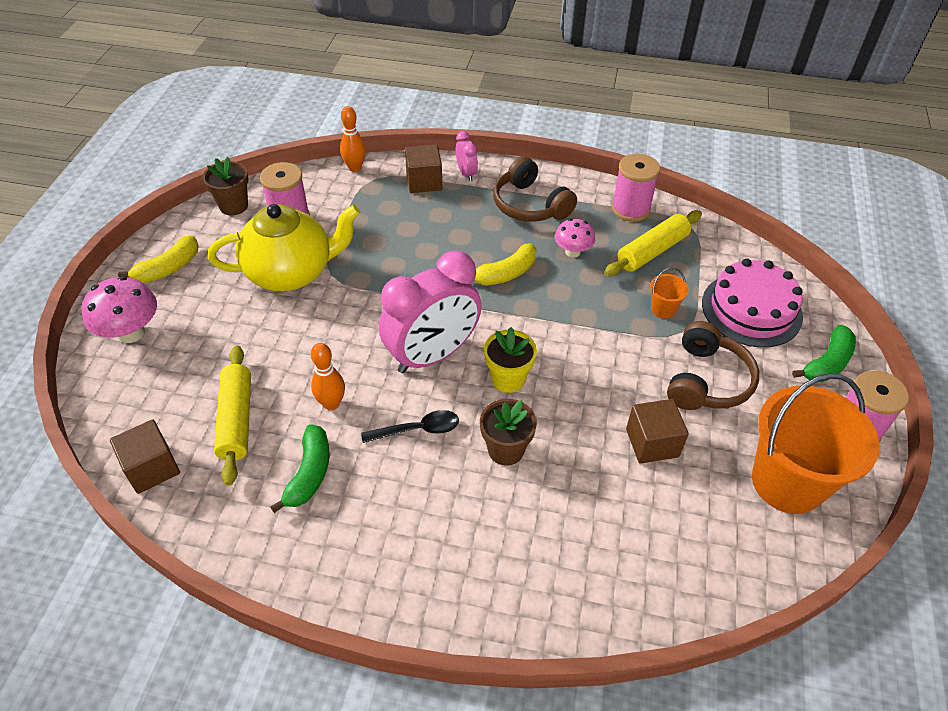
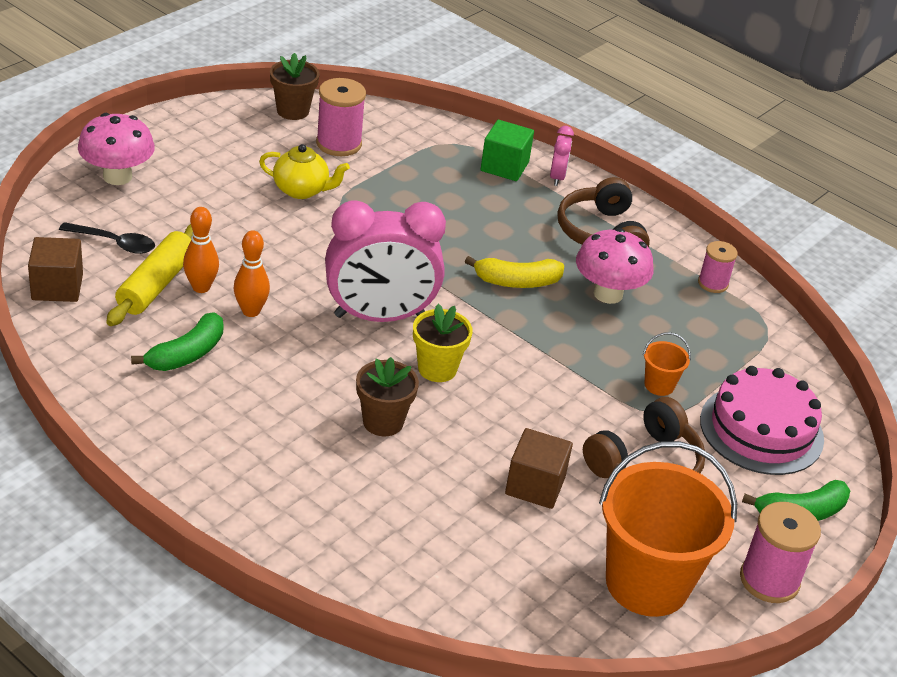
camera: 25 degrees right, 10 degrees down
yellow banana [118,236,199,283] -> none
yellow teapot [208,204,360,291] -> yellow teapot [259,144,350,199], size x0.55
orange bowling pin [340,106,366,172] -> orange bowling pin moved to [183,207,219,293]
black spoon [361,410,459,443] -> black spoon moved to [59,222,155,254]
brown cube [405,144,442,193] -> green cube [481,120,534,181]
pink mushroom [555,219,595,258] -> pink mushroom [576,228,653,304], size x1.57
yellow rolling pin [604,210,702,276] -> none
pink spool [612,154,660,222] -> pink spool [698,241,738,293], size x0.62

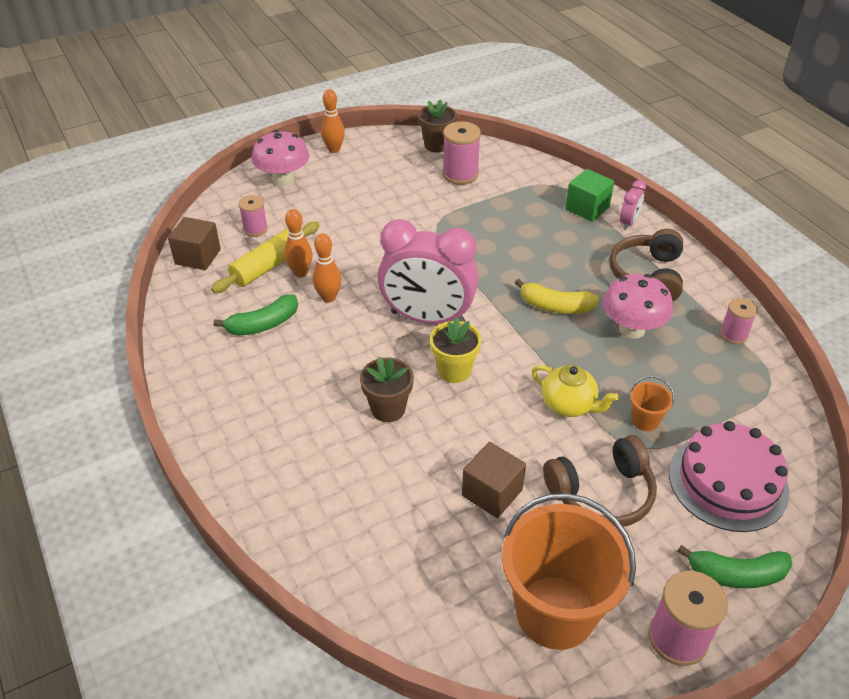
camera: 25 degrees right, 5 degrees up
black spoon [59,222,155,254] -> pink spool [238,195,268,237]
yellow teapot [259,144,350,199] -> yellow teapot moved to [532,365,619,417]
none -> orange bowling pin [321,89,345,153]

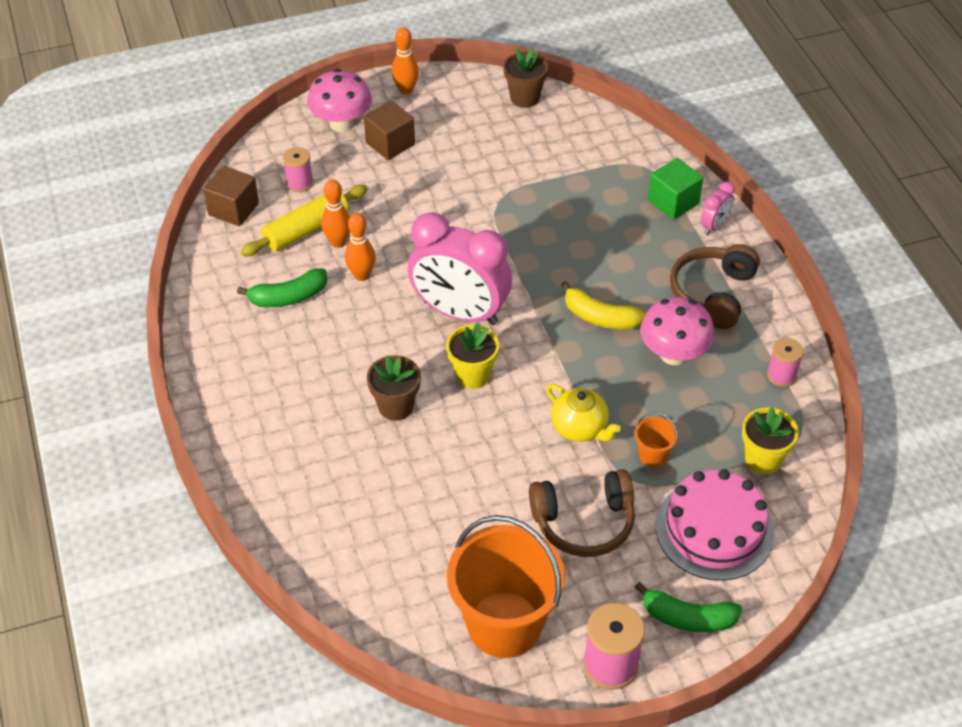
camera: 10 degrees right, 5 degrees up
pink spool [443,121,481,185] -> none
brown cube [462,442,526,518] -> brown cube moved to [364,100,415,160]
none -> yellow flower pot [742,407,799,474]

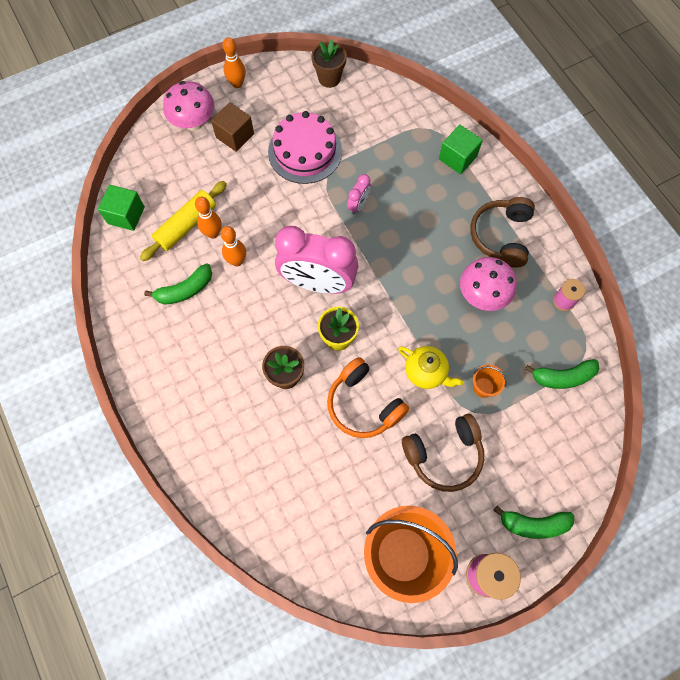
camera: 10 degrees left, 20 degrees up
brown cube [203,166,259,226] -> green cube [98,185,145,231]
pink spool [283,147,313,192] -> none
yellow banana [561,281,645,330] -> none
pink cake [655,469,774,581] -> pink cake moved to [268,111,342,184]
pink clock [701,182,735,235] -> pink clock moved to [347,174,371,215]
yellow flower pot [742,407,799,474] -> green banana [525,359,600,389]
none -> orange headphones [327,357,409,438]

